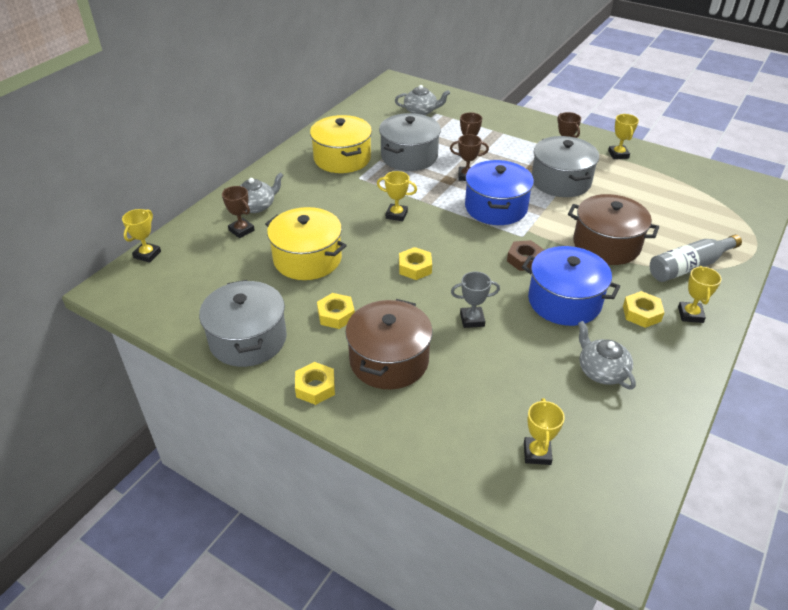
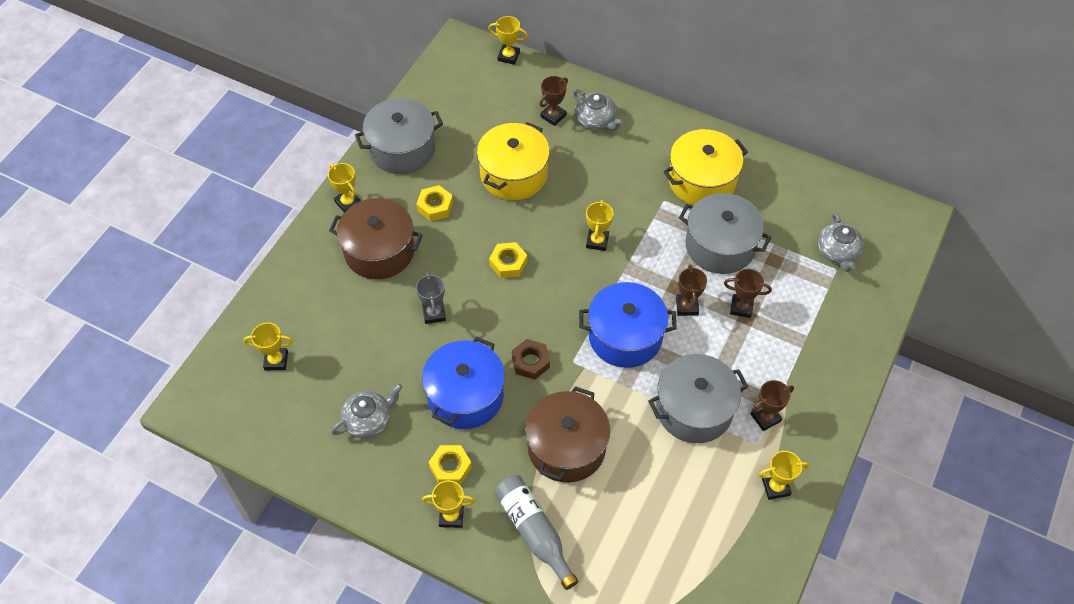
camera: 85 degrees right, 15 degrees up
yellow nut [295,362,335,405] -> yellow trophy [328,163,361,213]

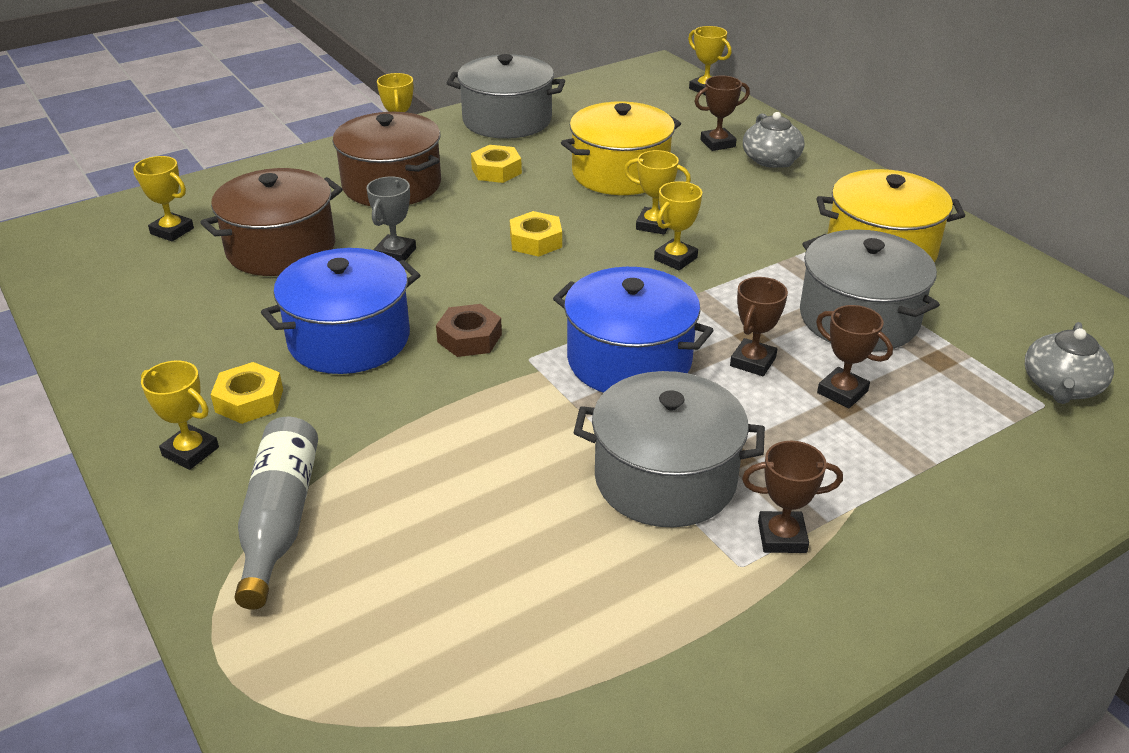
camera: 30 degrees right, 20 degrees down
grey teapot [331,384,402,438] -> none
brown pot [525,386,610,483] -> brown pot moved to [200,168,343,276]
yellow trophy [758,451,809,500] -> yellow trophy moved to [624,150,691,235]

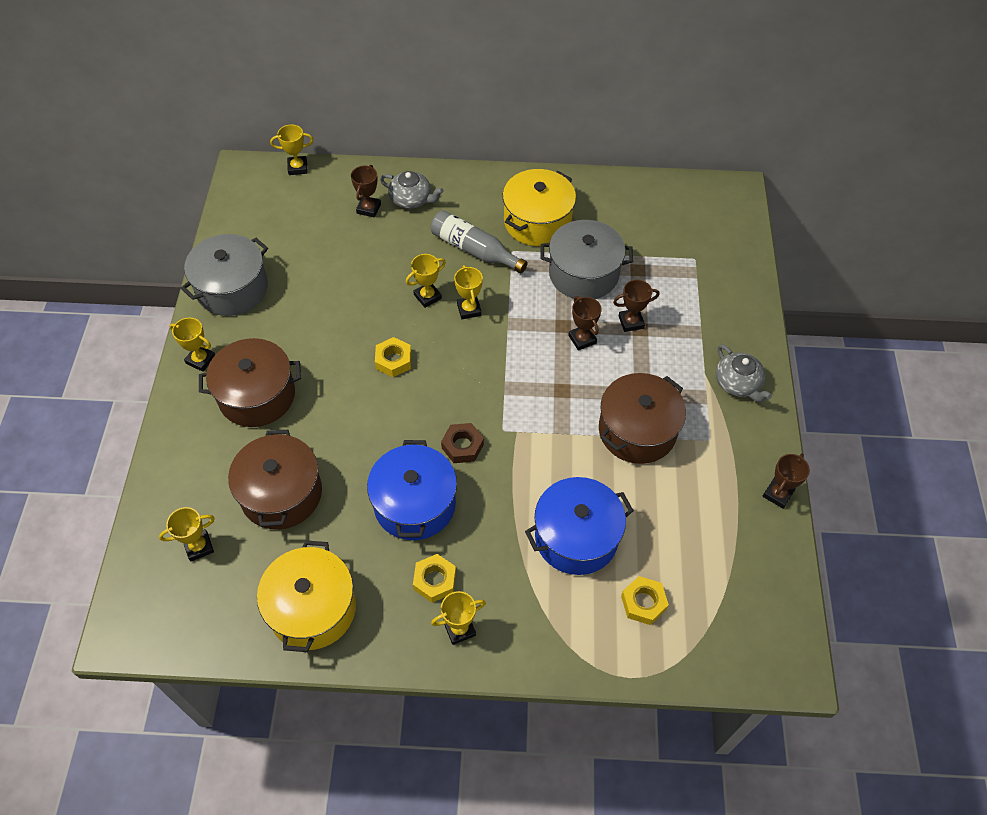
camera: 55 degrees left, 20 degrees up
grey bottle [234,417,318,610] -> grey bottle moved to [431,210,527,273]
grey trophy [366,176,416,261] -> none
yellow nut [471,145,522,183] -> yellow nut moved to [621,576,669,625]
blue pot [553,267,714,393] -> blue pot moved to [525,477,634,575]
yellow pot [561,101,681,195] -> yellow pot moved to [257,540,356,652]
grey pot [574,371,765,527] -> brown pot [599,373,686,464]
brown trophy [742,441,843,553] -> brown trophy moved to [763,453,810,509]
grey teapot [1025,322,1114,404] -> grey teapot moved to [716,344,772,402]

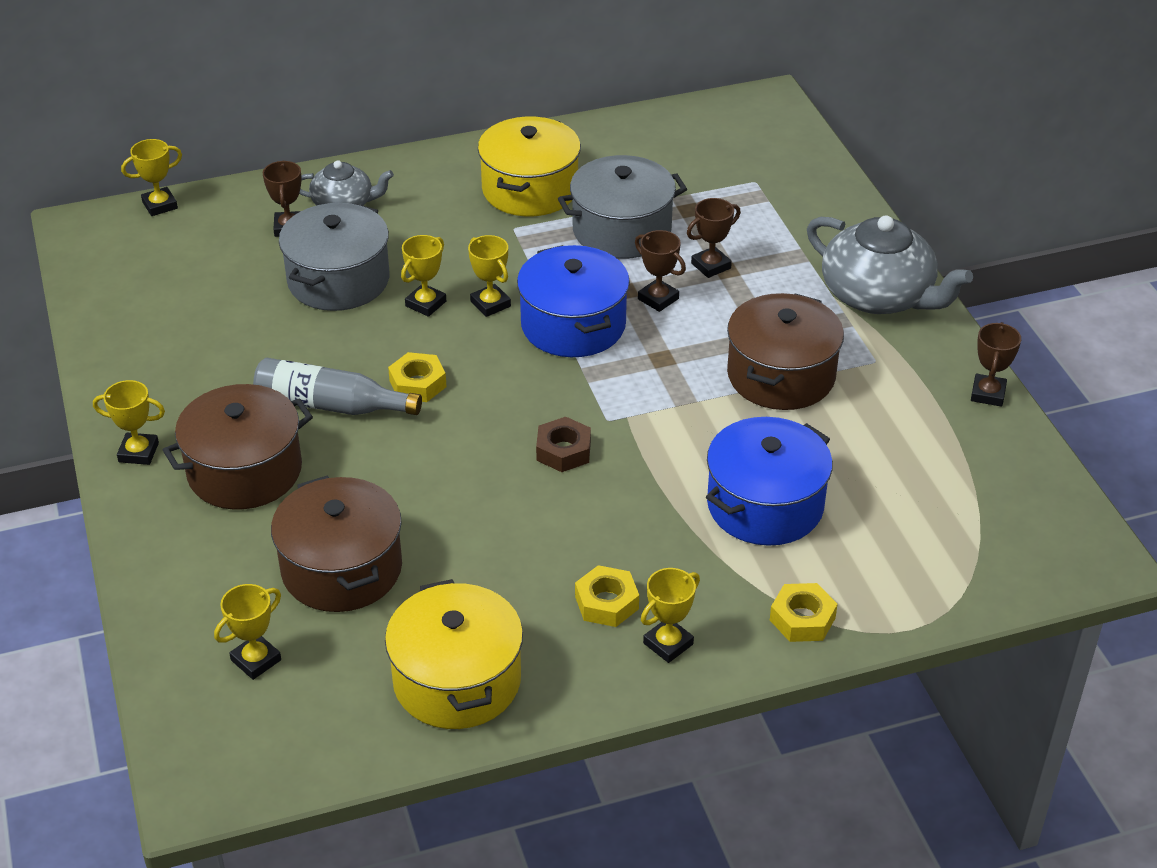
camera: 20 degrees left, 15 degrees down
grey pot [181,234,268,316] -> grey pot moved to [279,203,389,311]
blue pot [367,440,457,540] -> blue pot moved to [517,245,630,357]
grey bottle [431,210,527,273] -> grey bottle moved to [253,358,422,415]
yellow nut [621,576,669,625] -> yellow nut moved to [770,583,838,642]
grey teapot [716,344,772,402] -> grey teapot [807,215,973,314], size x1.73

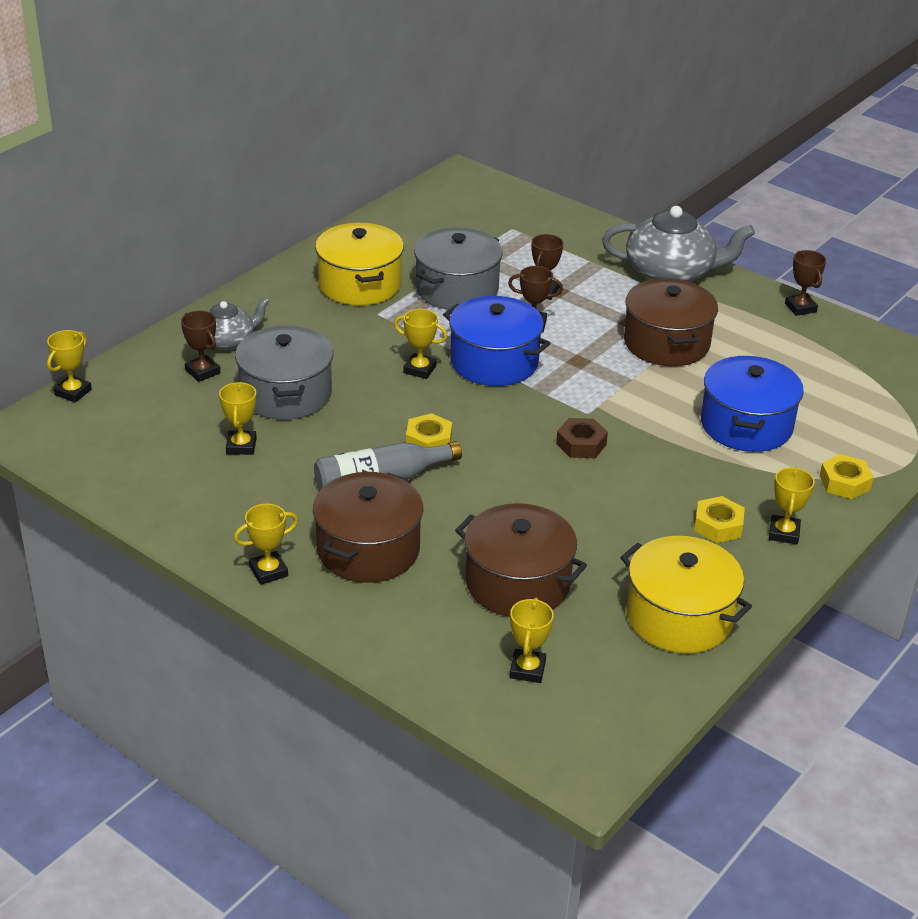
camera: 35 degrees left, 5 degrees down
yellow trophy [401,235,446,317] -> yellow trophy moved to [219,382,257,455]

